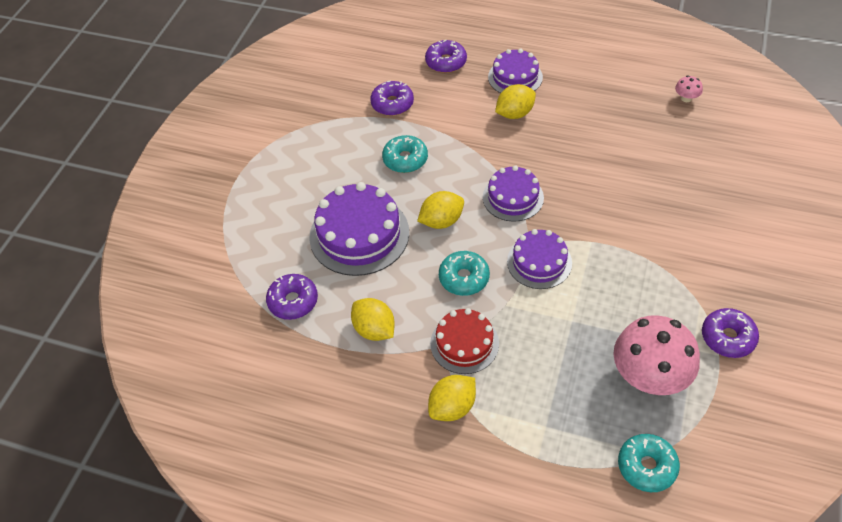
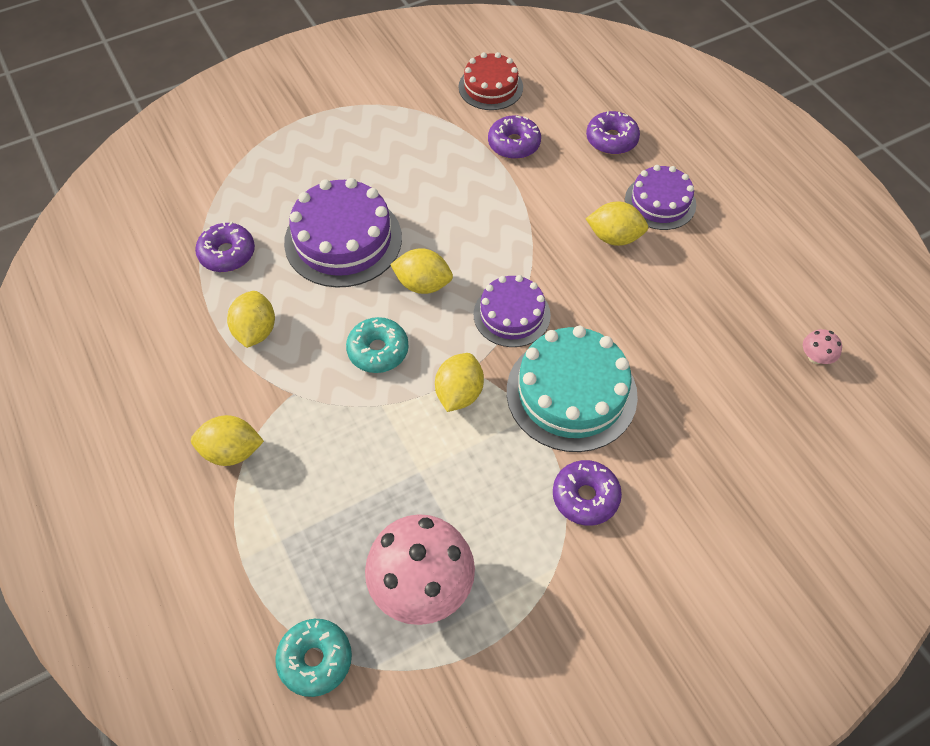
camera: 40 degrees right, 5 degrees up
turquoise donut [382,135,428,173] -> none
red cake [430,308,499,374] -> red cake moved to [458,52,523,110]
purple cake [507,229,572,289] -> yellow lemon [435,353,484,412]
purple donut [702,308,759,358] -> purple donut moved to [553,460,622,526]
none -> turquoise cake [507,326,638,452]

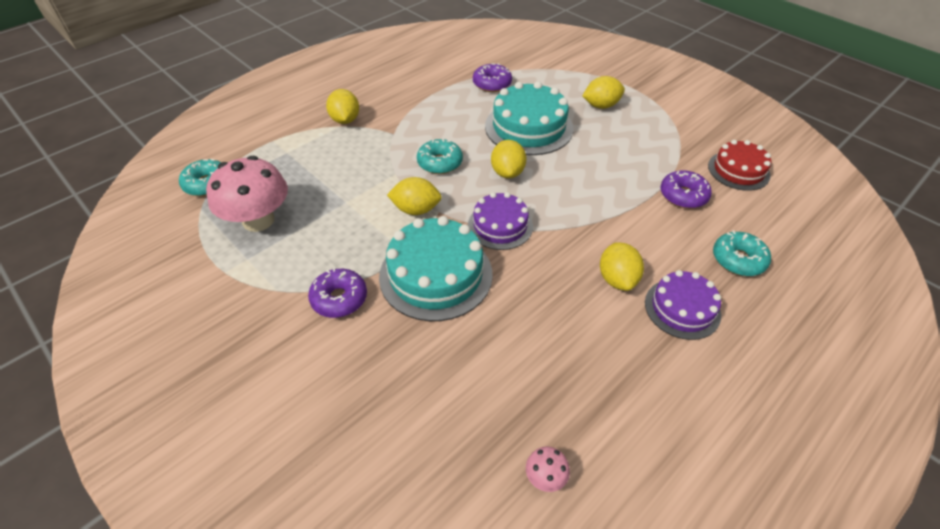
camera: 75 degrees right, 10 degrees down
yellow lemon [227,291,275,348] -> yellow lemon moved to [582,76,625,109]
purple cake [284,178,402,288] -> turquoise cake [485,81,573,155]
purple donut [586,111,640,154] -> turquoise donut [713,230,771,276]

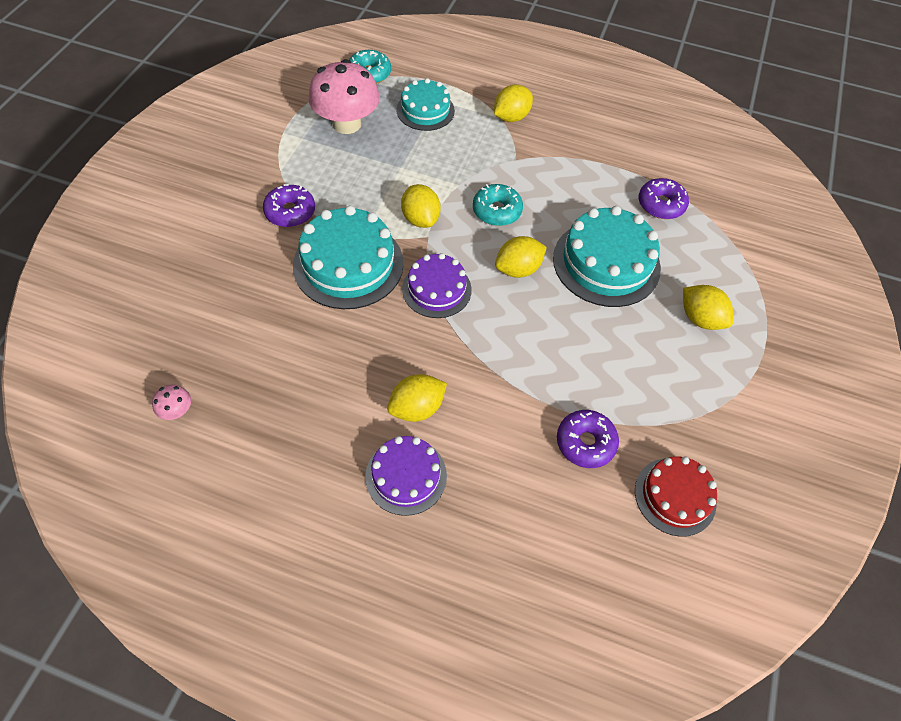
camera: 60 degrees right, 10 degrees up
turquoise donut [713,230,771,276] -> none
none -> turquoise cake [396,78,455,131]

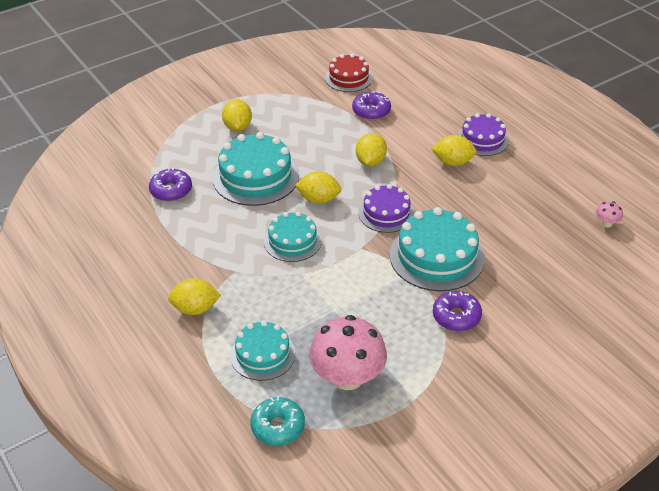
camera: 140 degrees left, 15 degrees down
yellow lemon [401,184,441,228] -> yellow lemon moved to [356,133,387,166]
turquoise donut [473,184,523,226] -> turquoise cake [264,212,322,262]

